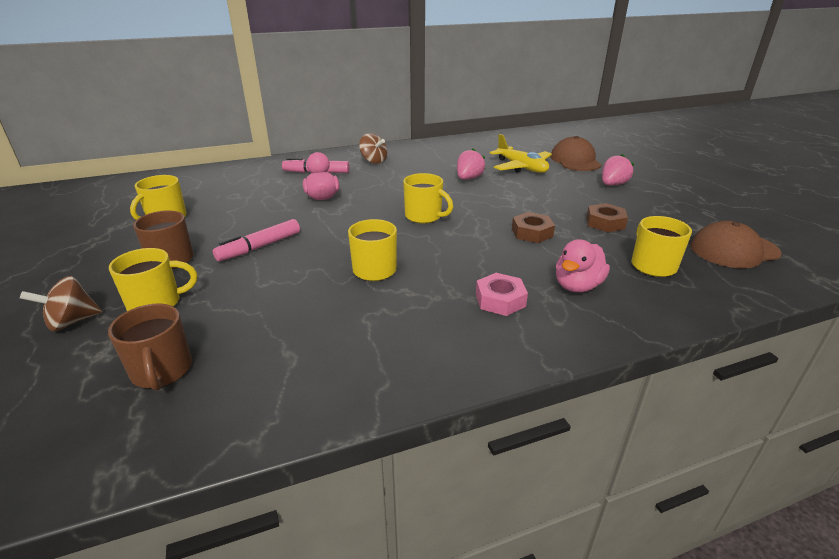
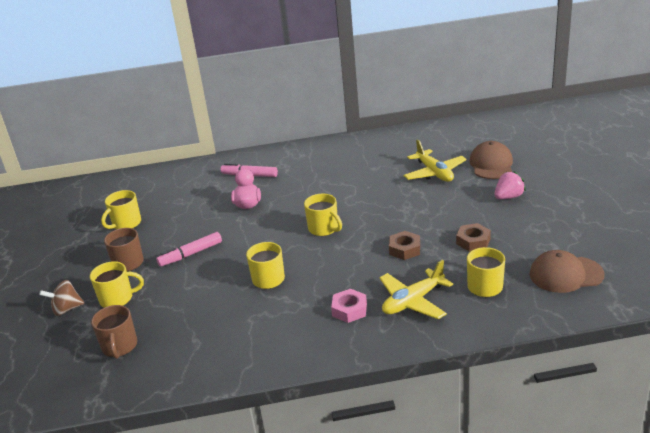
camera: 15 degrees right, 0 degrees up
brown spinning top [359,133,387,164] -> none
pink strawberry [457,148,486,180] -> none
pink duck [556,239,610,292] -> yellow plane [379,260,453,319]

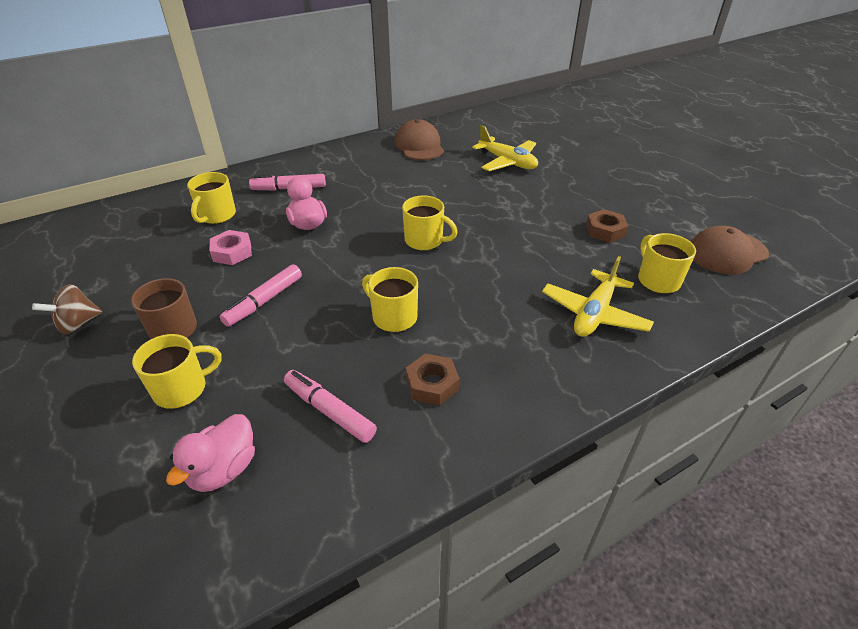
camera: 25 degrees left, 10 degrees up
brown spinning top [39,280,84,316] -> brown spinning top moved to [32,284,102,334]
brown mug [91,305,137,359] -> pink duck [166,414,255,492]
yellow mug [101,190,141,229] -> yellow mug moved to [187,172,236,224]
pink nut [331,289,367,323] -> pink nut moved to [209,230,252,265]
brown nut [389,231,420,260] -> brown nut moved to [406,353,460,406]
brown cap [469,141,513,179] -> brown cap moved to [395,119,444,160]
pink strawberry [494,171,526,199] -> none
none -> pink marker [284,370,377,443]

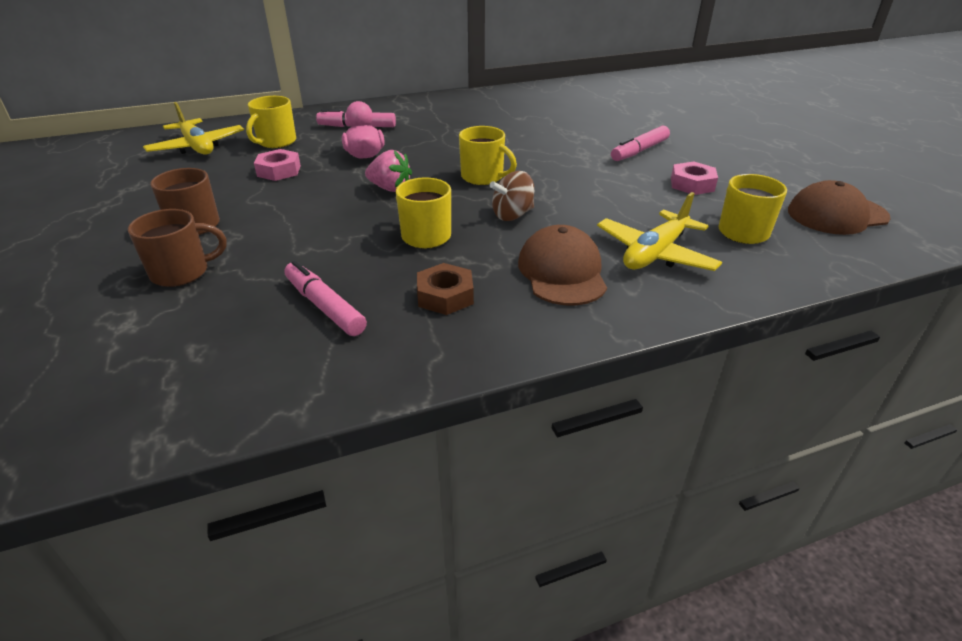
camera: 10 degrees right, 5 degrees down
brown spinning top [32,284,102,334] -> brown spinning top moved to [490,171,534,221]
yellow mug [132,334,222,409] -> brown mug [128,209,226,287]
pink duck [166,414,255,492] -> none
pink marker [220,264,302,327] -> pink marker moved to [611,126,670,161]
brown cap [395,119,444,160] -> brown cap moved to [518,225,607,306]
yellow plane [472,125,538,171] -> yellow plane moved to [143,102,244,154]
brown nut [586,209,628,243] -> pink nut [671,161,718,195]
none -> pink strawberry [365,150,412,192]

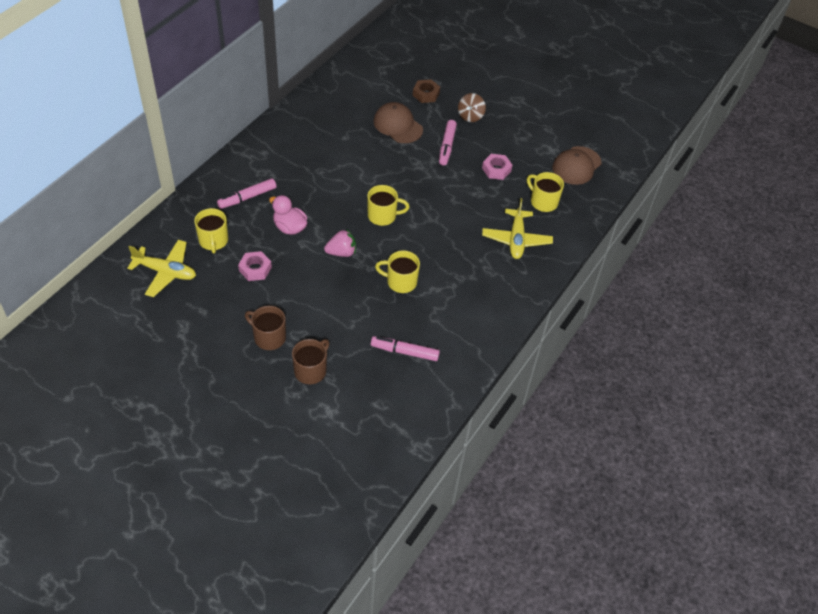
camera: 40 degrees left, 15 degrees up
brown nut [417,263,474,315] -> brown nut moved to [413,79,440,103]
brown spinning top [490,171,534,221] -> brown spinning top moved to [458,93,486,122]
brown cap [518,225,607,306] -> brown cap moved to [374,102,423,143]

